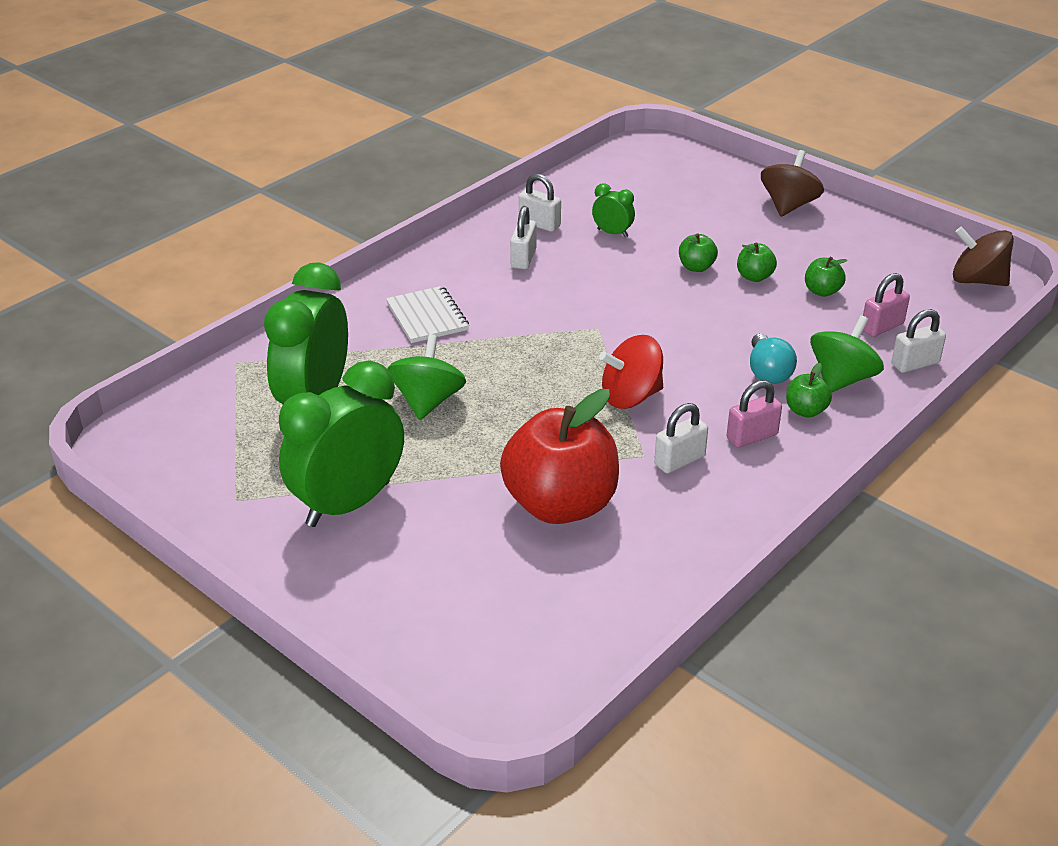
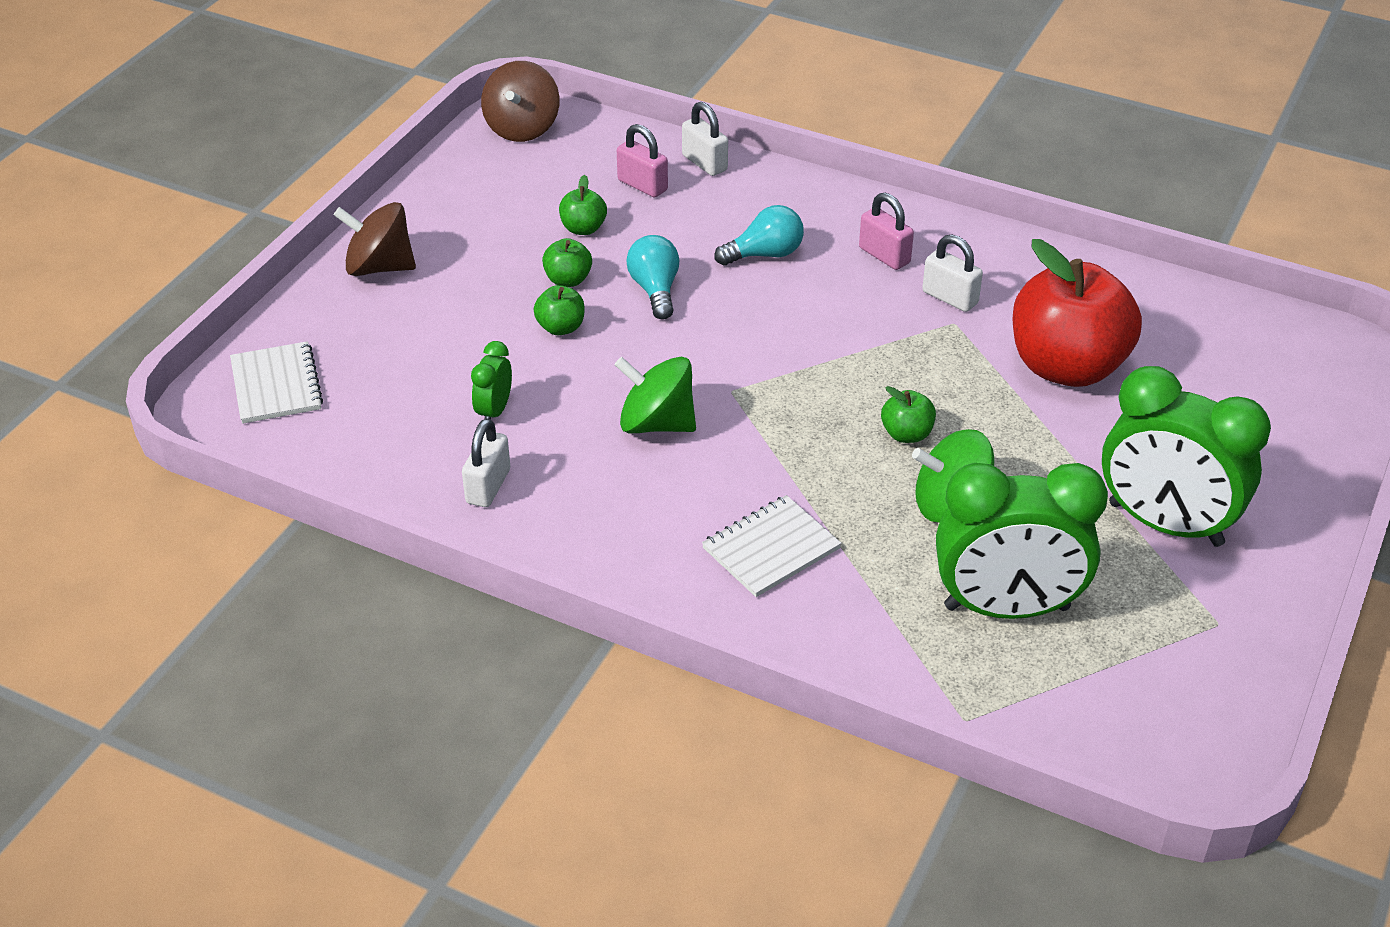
camera: 105 degrees left, 5 degrees up
white padlock [510,206,536,269] -> none
red spinning top [599,335,663,409] -> none
green apple [786,363,832,418] -> green apple moved to [881,386,936,443]
green spinning top [810,315,884,393] -> green spinning top moved to [614,357,696,433]
none -> white notebook [230,341,323,424]
none -> turquoise light bulb [626,235,679,320]

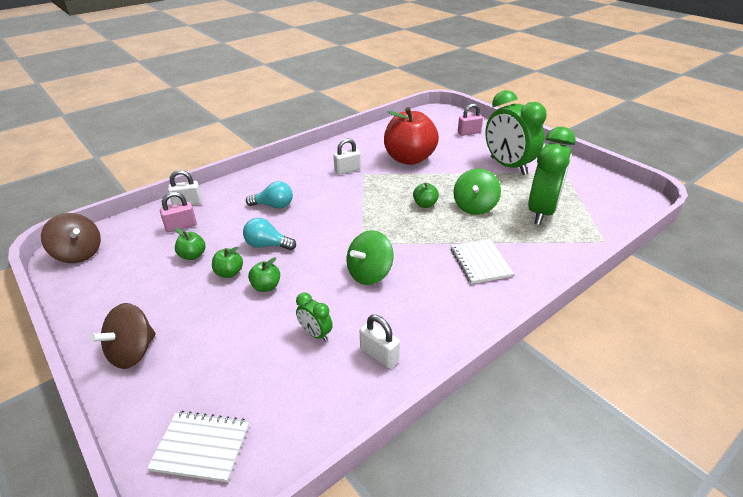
camera: 65 degrees left, 5 degrees down
turquoise light bulb [714,205,804,266] -> turquoise light bulb turned 90 degrees clockwise [246,181,293,209]
pink padlock [859,193,914,270] -> pink padlock moved to [458,103,483,136]
green clock [1102,366,1271,547] -> green clock turned 90 degrees clockwise [485,90,546,175]

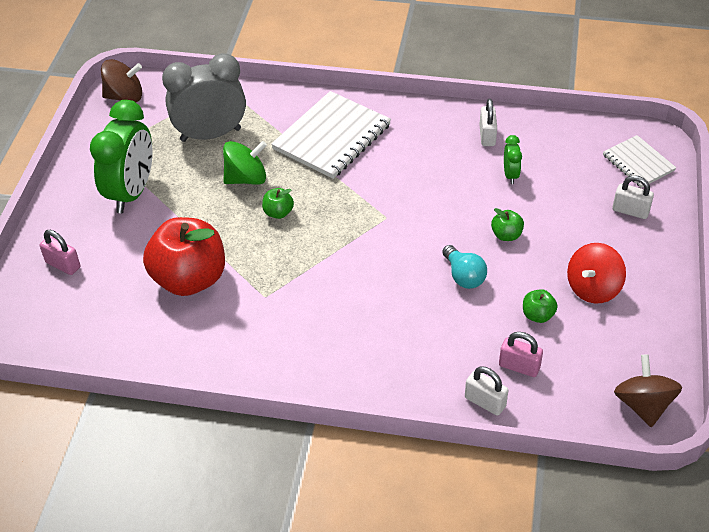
camera: 130 degrees left, 10 degrees up
brown spinning top [90,303,156,369] -> brown spinning top moved to [101,59,142,102]
green apple [212,246,243,278] -> none
turquoise light bulb [246,181,293,209] -> none
white padlock [333,138,361,175] -> white padlock moved to [612,175,654,219]
green spinning top [347,230,393,285] -> none
white notebook [450,239,514,284] -> white notebook [271,91,391,179], size x1.74
green clock [528,127,576,225] -> grey clock [162,53,246,142]
none -> red spinning top [567,243,626,303]

